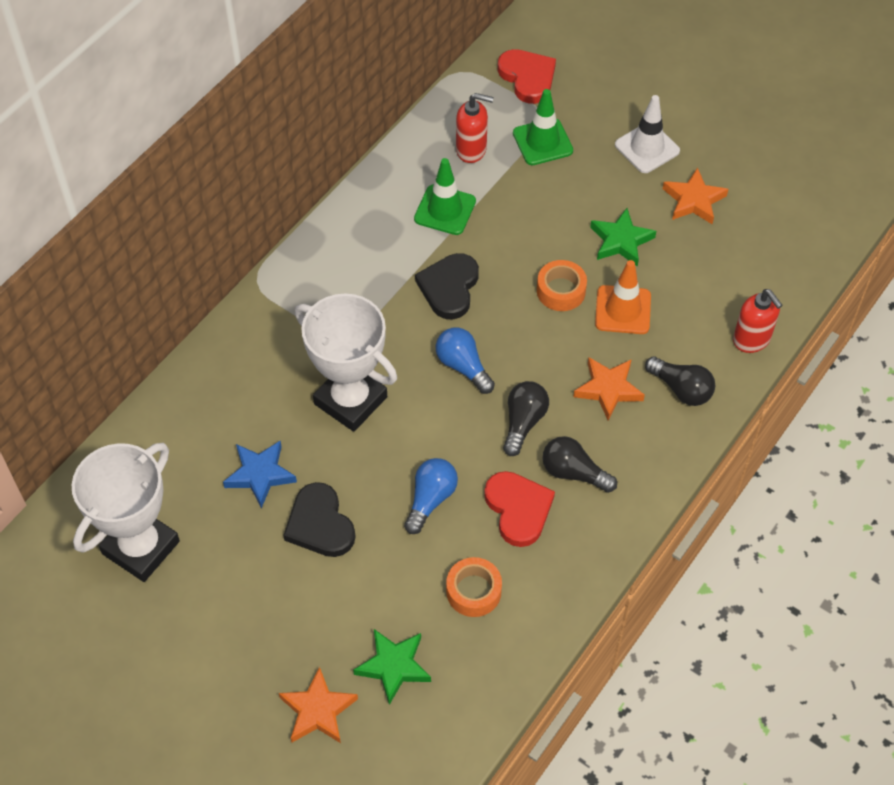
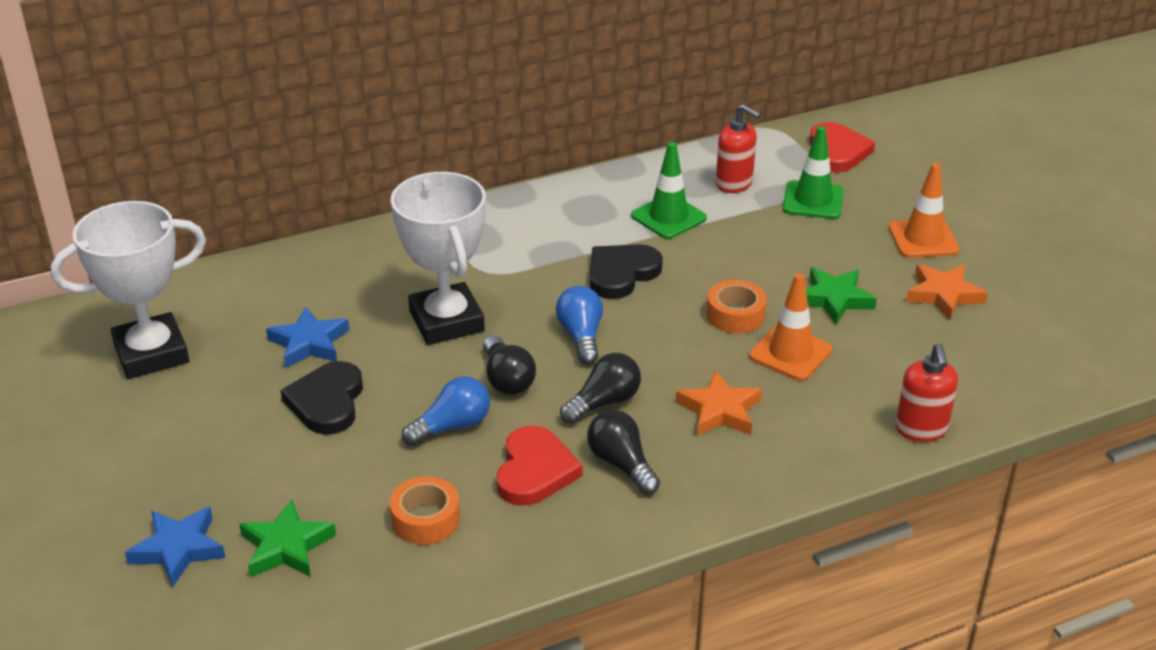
camera: 30 degrees right, 20 degrees down
orange star [279,667,358,743] -> blue star [125,507,226,587]
white traffic cone [615,95,680,173] -> orange traffic cone [889,163,960,258]
black light bulb [645,356,715,406] -> black light bulb moved to [483,335,536,395]

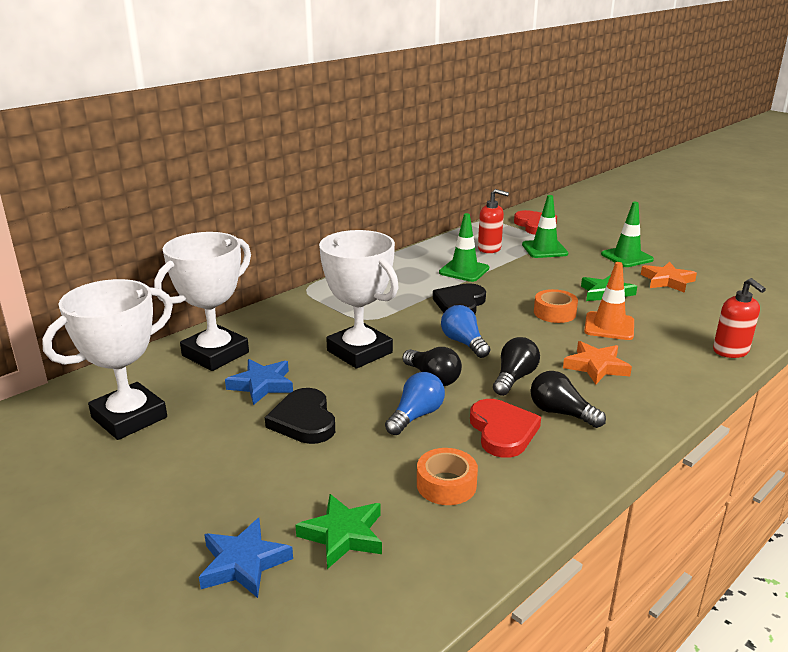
camera: 20 degrees left, 10 degrees down
orange traffic cone [889,163,960,258] -> green traffic cone [601,202,654,267]
none -> white trophy [154,232,251,371]

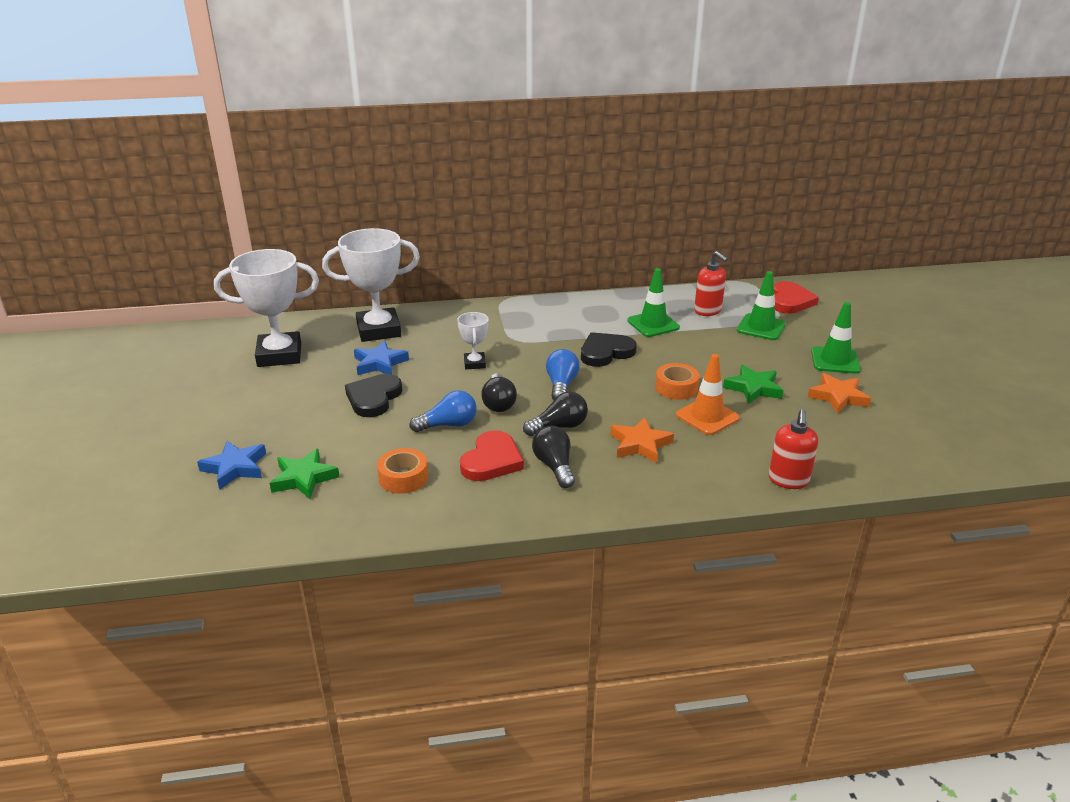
camera: 35 degrees right, 5 degrees up
white trophy [319,230,399,369] -> white trophy [457,312,489,369], size x0.49

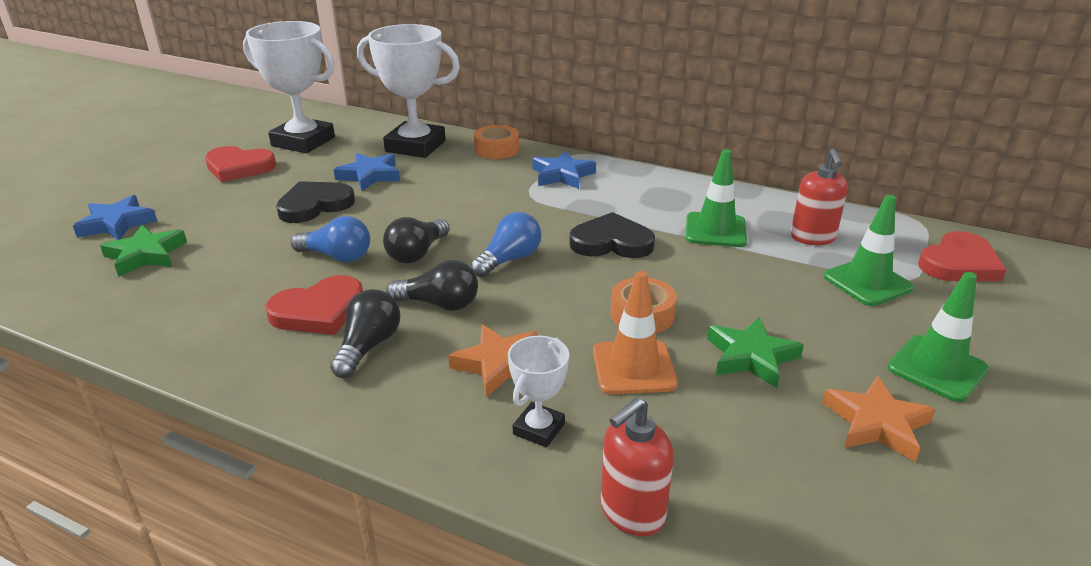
camera: 35 degrees right, 0 degrees up
orange tape [377,448,428,494] -> orange tape moved to [474,125,519,159]
white trophy [457,312,489,369] -> white trophy moved to [508,336,569,447]
none -> red heart [205,146,276,182]
none -> blue star [532,151,596,189]

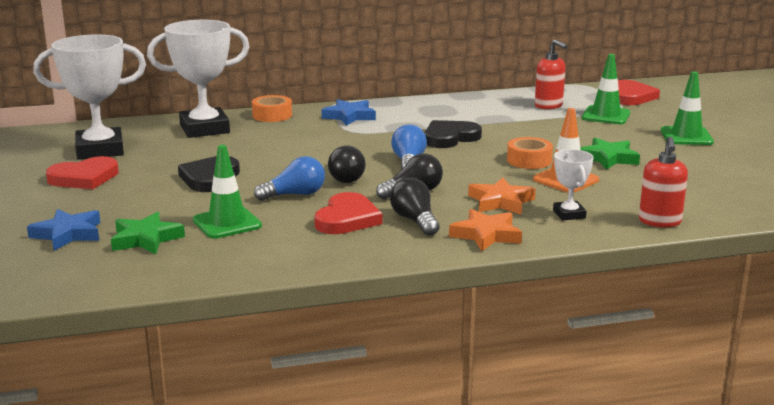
camera: 40 degrees left, 10 degrees down
blue star [334,153,400,191] -> none
green traffic cone [686,149,747,247] -> green traffic cone moved to [193,145,262,239]
orange star [822,376,936,462] -> orange star moved to [449,209,522,252]

